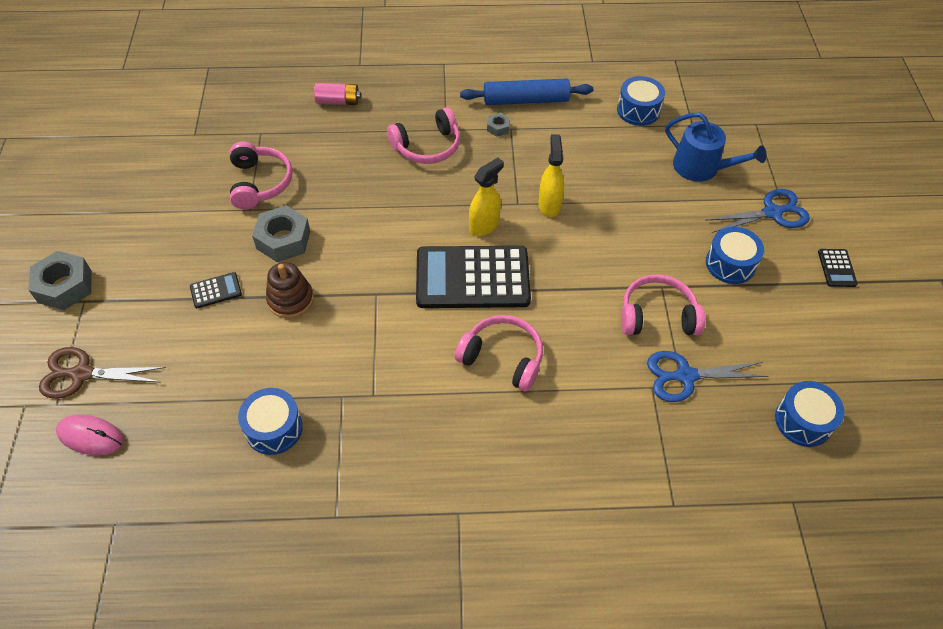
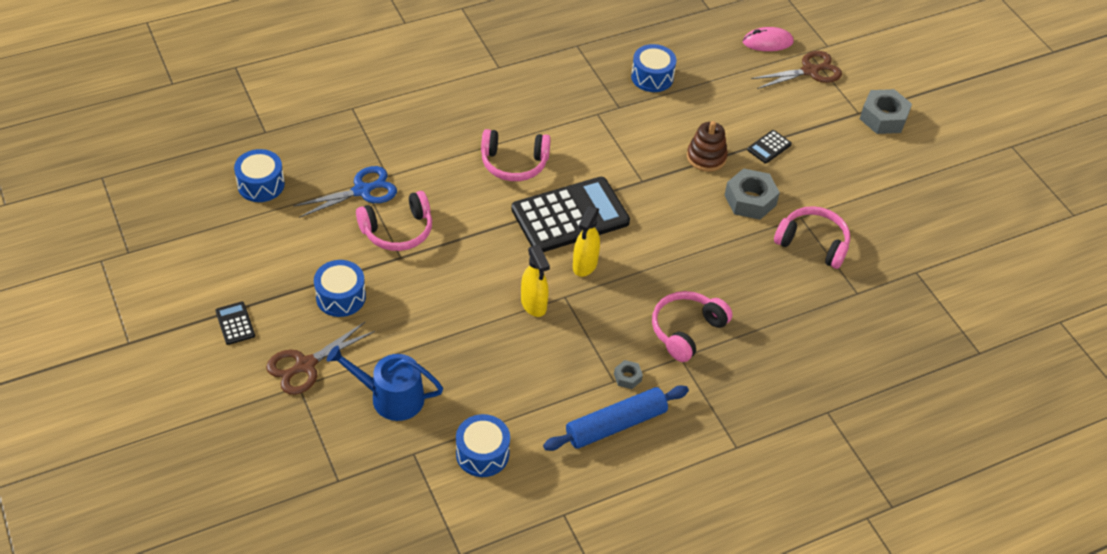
camera: 155 degrees right, 5 degrees down
pink headphones [230,141,293,209] -> pink headphones turned 150 degrees clockwise [774,206,850,269]
pink battery [314,83,361,105] -> none
blue scissors [706,189,810,233] -> brown scissors [266,322,375,395]

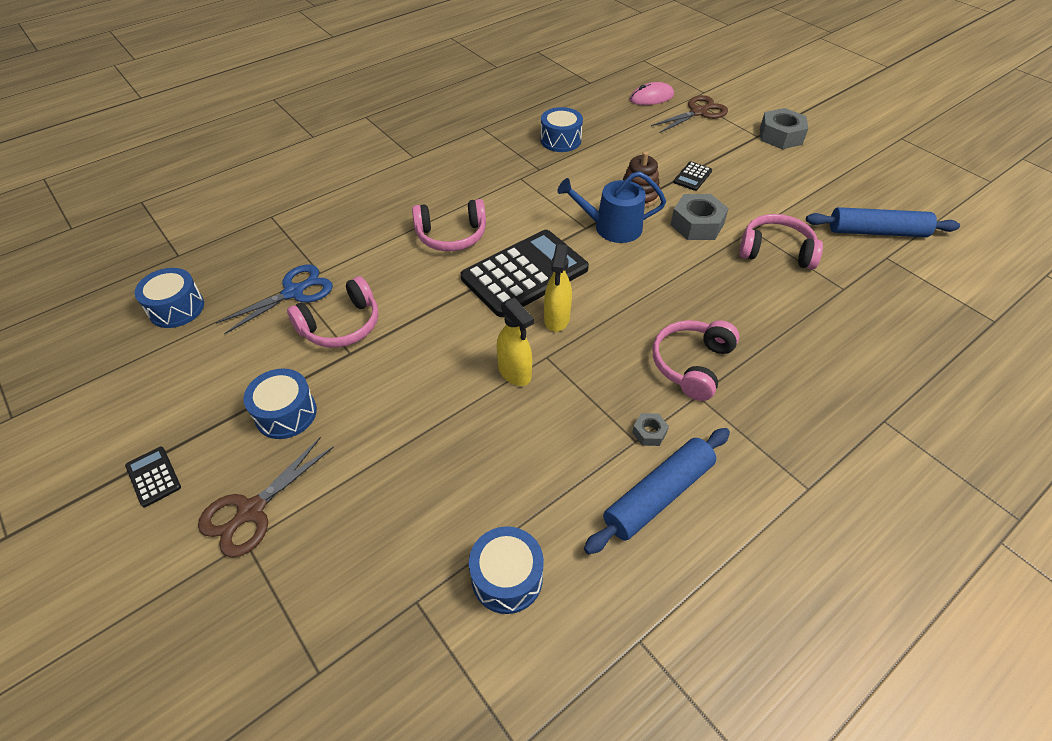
camera: 10 degrees left, 0 degrees up
blue watering can [327,345,443,421] -> blue watering can moved to [557,171,666,243]
none -> blue rolling pin [806,207,960,237]

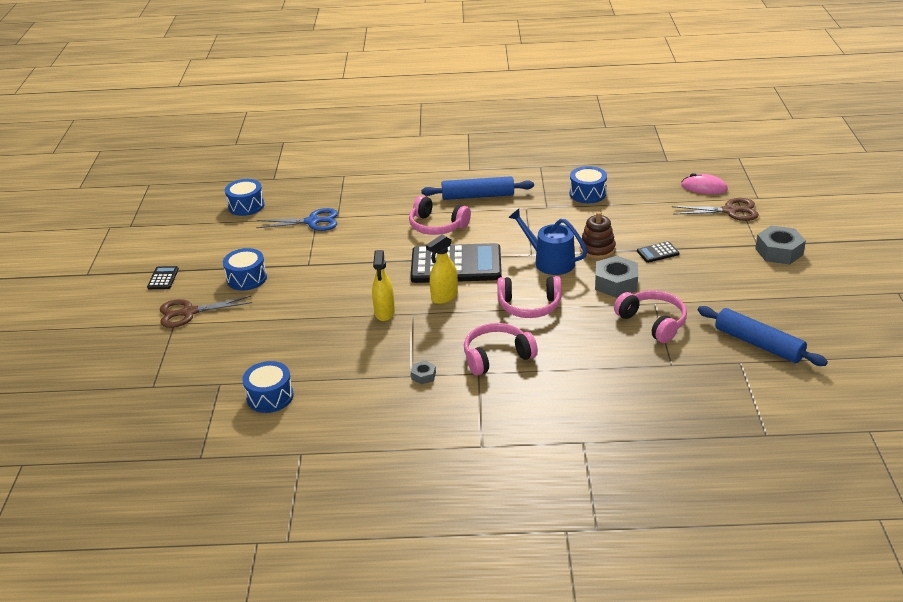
camera: 40 degrees right, 15 degrees down
pink headphones [287,276,379,348] -> pink headphones moved to [497,276,562,318]
blue rolling pin [584,428,730,555] -> blue rolling pin moved to [421,176,534,200]

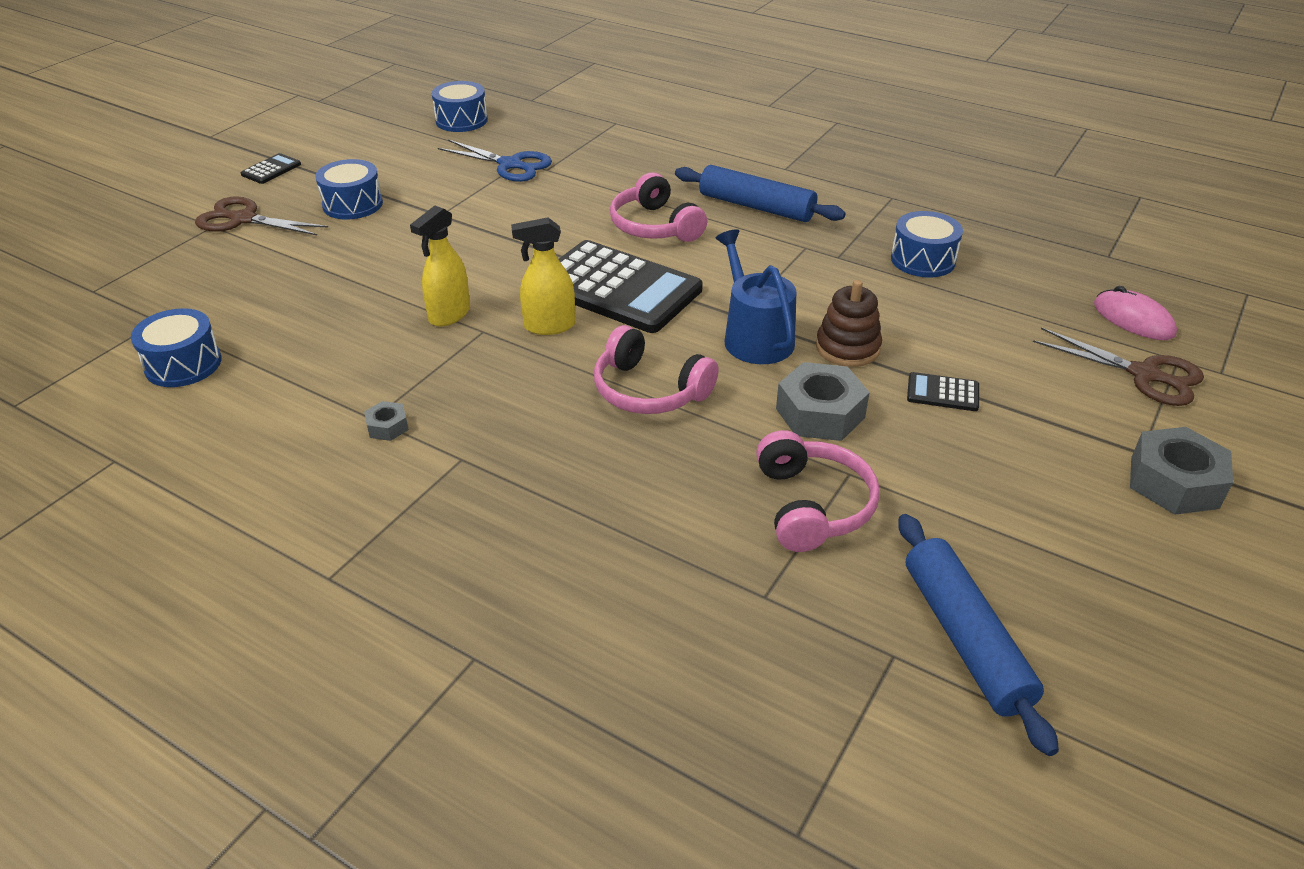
camera: 30 degrees right, 5 degrees up
pink headphones [464,323,538,375] -> none

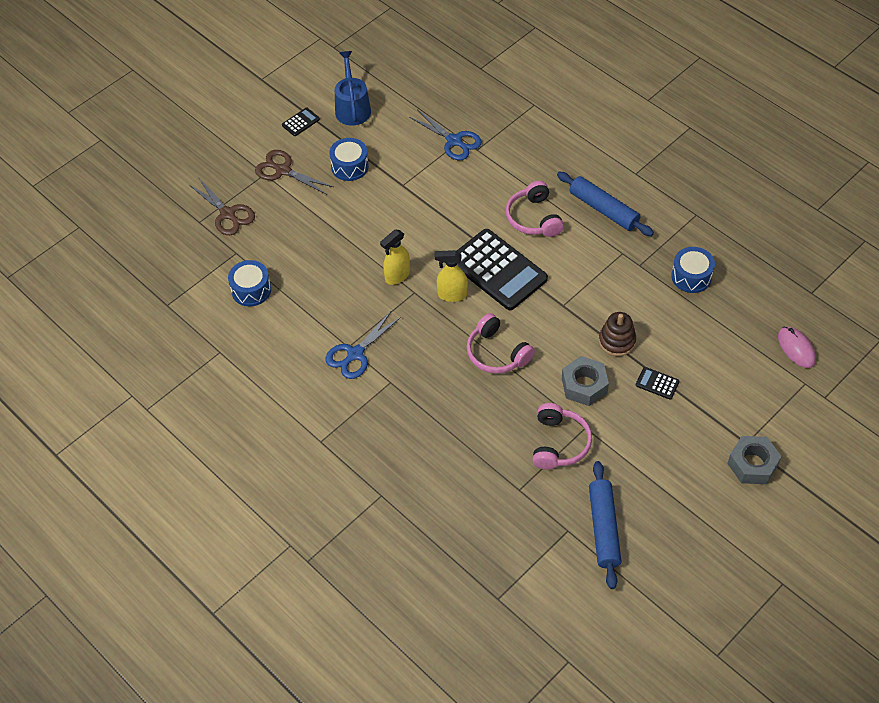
camera: 15 degrees right, 15 degrees up
grey nut [364,401,409,441] -> blue scissors [325,311,401,379]
blue drum [432,81,488,132] -> none
blue watering can [716,229,796,364] -> blue watering can moved to [335,51,371,126]
brown scissors [1033,327,1204,406] -> brown scissors moved to [189,177,255,235]

